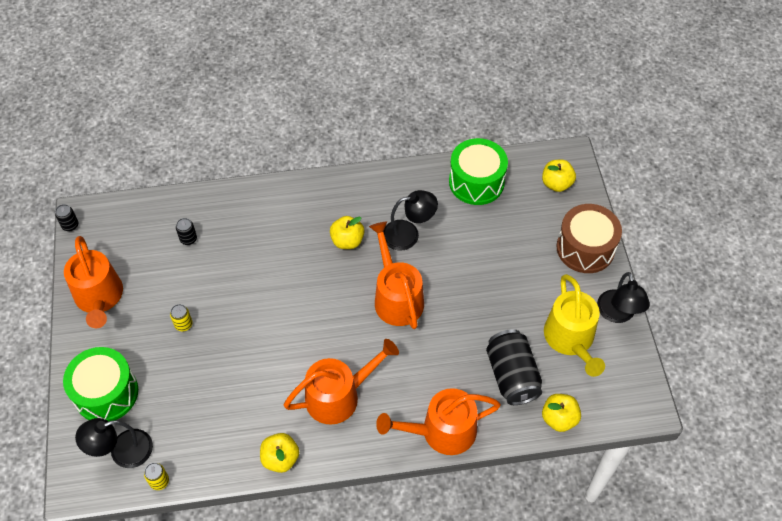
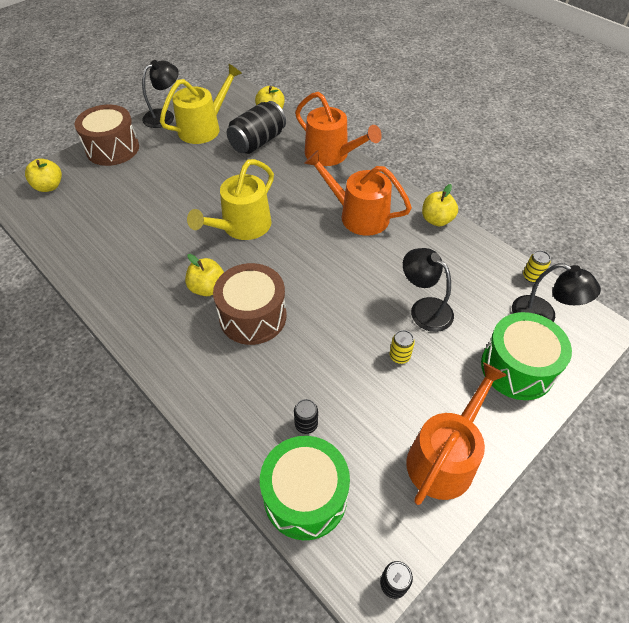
camera: 125 degrees left, 5 degrees down
orange watering can [369,221,424,329] -> yellow watering can [187,159,274,240]
black lamp [383,190,438,250] -> black lamp moved to [403,248,454,332]
green drum [449,138,508,205] -> green drum moved to [260,436,350,540]
none -> brown drum [213,263,287,345]

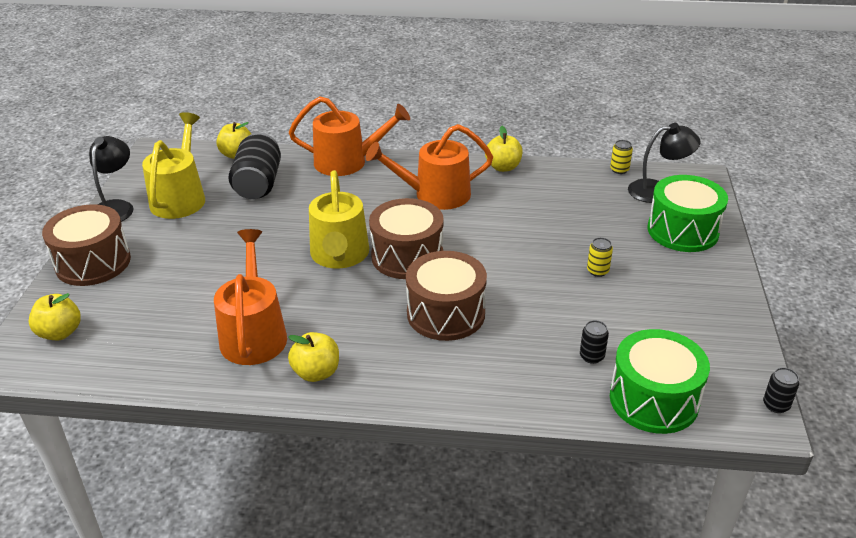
camera: 40 degrees left, 15 degrees down
yellow apple [185,254,224,296] -> yellow apple moved to [288,332,339,382]
black lamp [403,248,454,332] -> none
orange watering can [406,362,507,505] -> orange watering can moved to [214,229,287,365]
none -> brown drum [369,198,444,279]

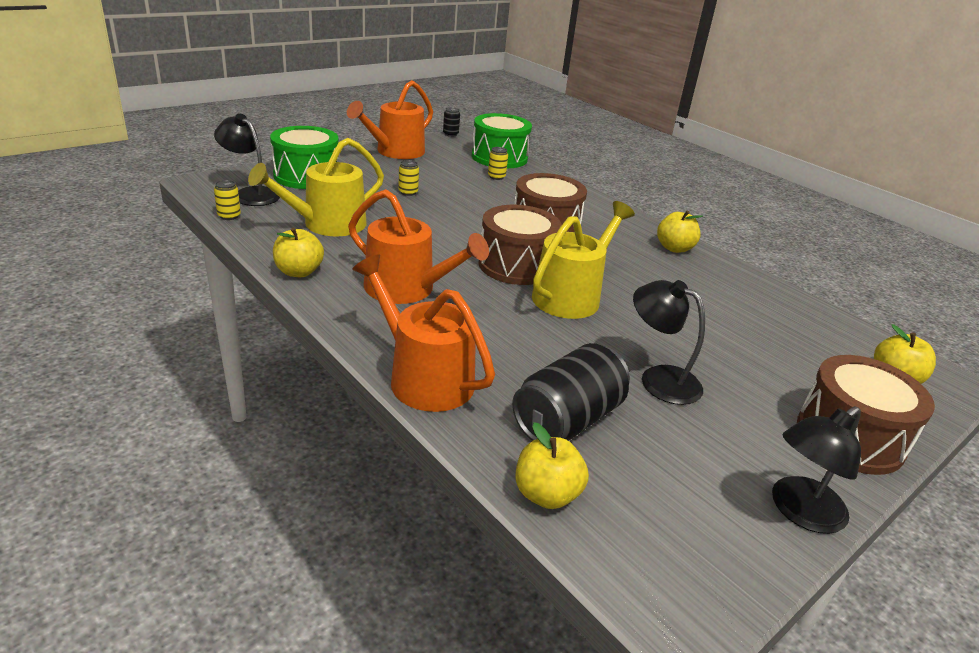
camera: 140 degrees left, 5 degrees down
yellow watering can [142,112,205,219] -> yellow watering can moved to [248,138,384,236]
orange watering can [214,229,287,365] -> orange watering can moved to [347,80,433,159]
black can [580,320,609,364] -> yellow can [488,147,508,180]
none -> black lamp [633,280,705,405]

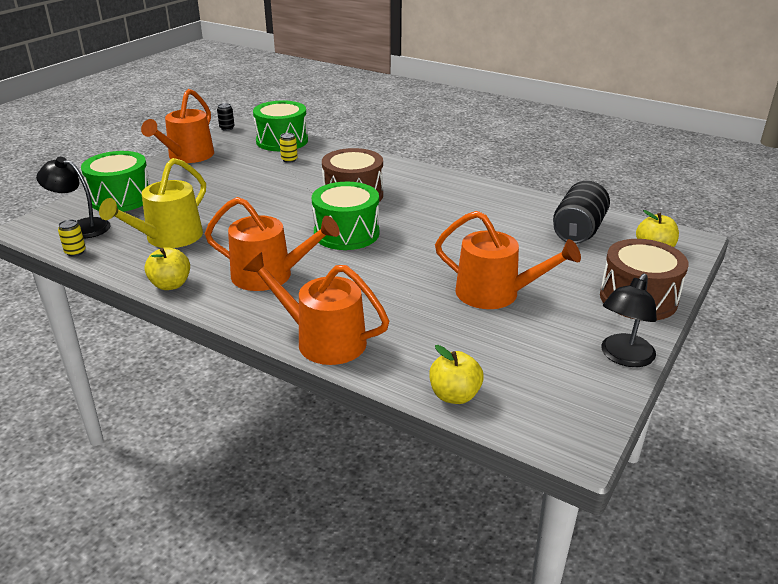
camera: 15 degrees left, 0 degrees up
yellow can [398,160,419,196] -> none
brown drum [478,205,562,285] -> green drum [312,182,379,250]
black can [512,343,630,441] -> black can moved to [553,181,610,244]
yellow watering can [532,201,635,319] -> none
black lamp [633,280,705,405] -> orange watering can [435,211,581,309]
yellow apple [657,210,703,253] -> none

